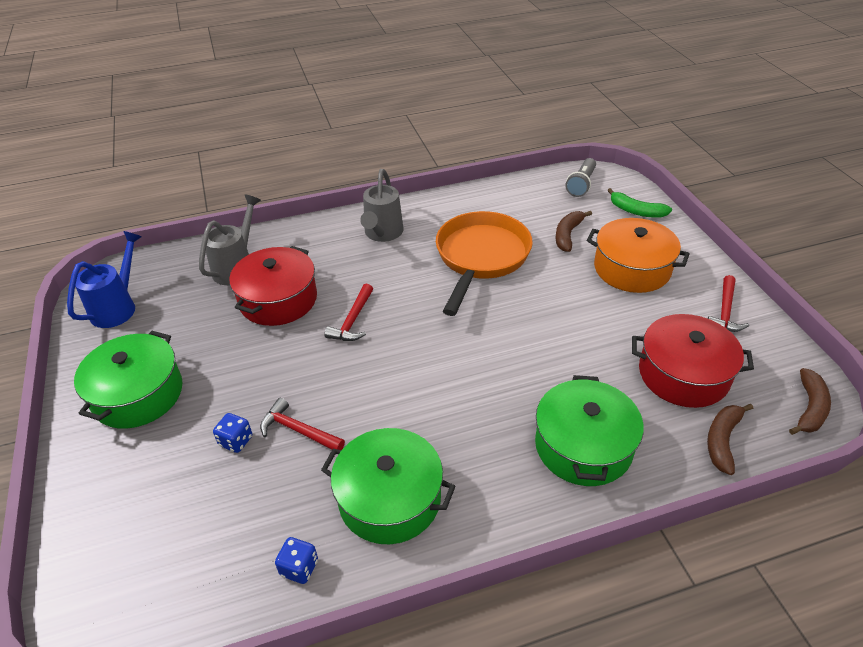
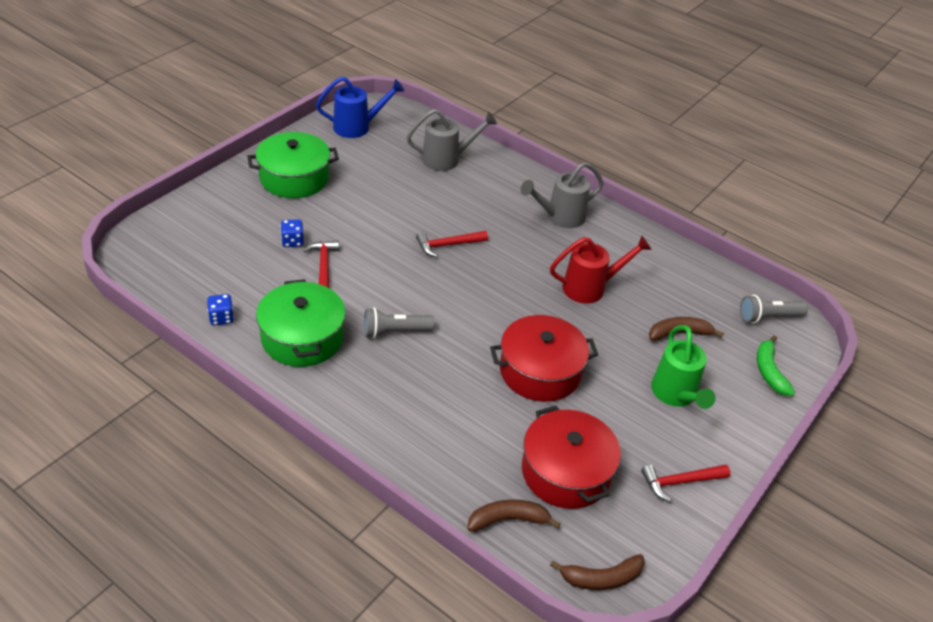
camera: 50 degrees right, 0 degrees up
red pot [229,246,317,326] -> red pot moved to [490,315,598,402]
orange pan [436,211,533,316] -> red watering can [550,236,652,304]
green pot [535,375,644,486] -> none
orange pot [587,218,690,293] -> green watering can [651,325,716,409]
none -> grey flashlight [364,308,435,338]

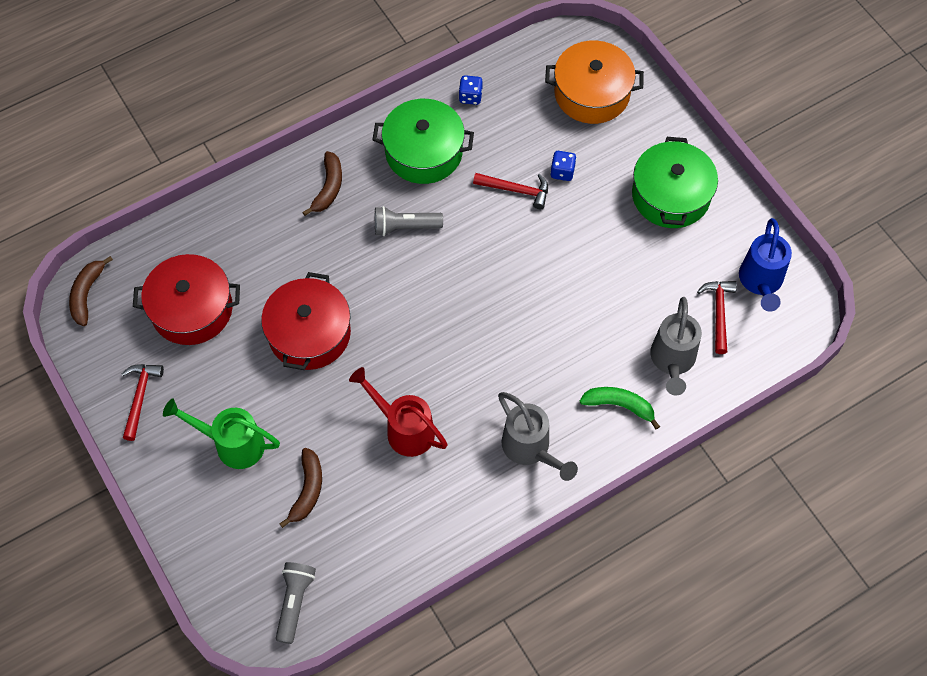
camera: 115 degrees right, 20 degrees up
grey flashlight [364,308,435,338] -> grey flashlight turned 105 degrees counterclockwise [375,206,443,236]
red hammer [416,231,488,257] -> red hammer moved to [697,281,737,354]
brown banana [467,499,561,532] -> brown banana moved to [302,151,342,216]
grey watering can [520,162,603,228] -> grey watering can turned 150 degrees clockwise [498,392,578,481]
red watering can [550,236,652,304] -> red watering can turned 120 degrees clockwise [349,367,448,457]
green banana [757,335,795,396] -> green banana moved to [580,387,660,430]
none -> orange pot [545,40,644,124]

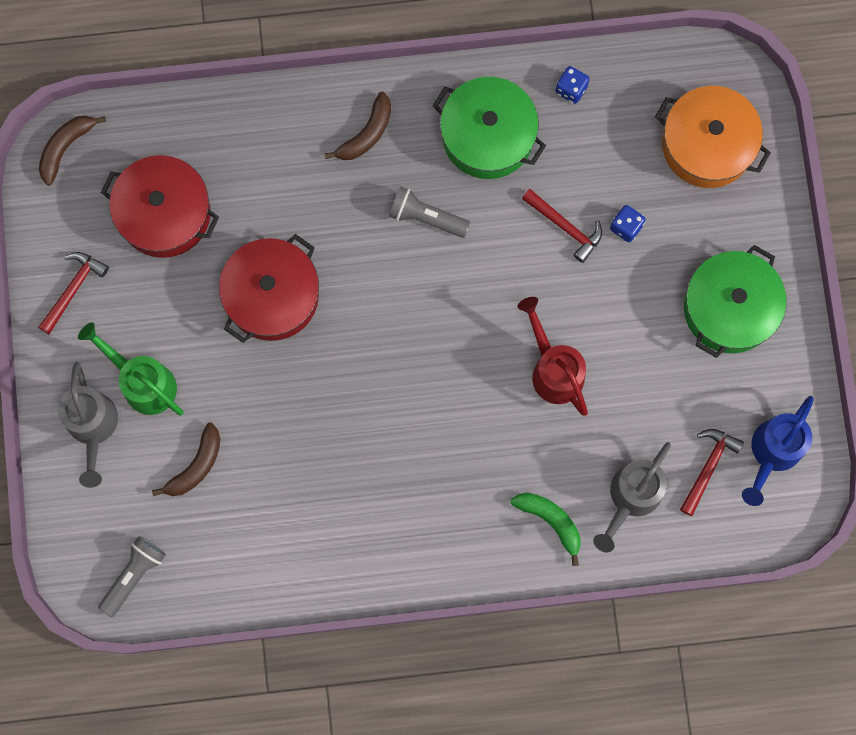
camera: 25 degrees right, 15 degrees up
red watering can [349,367,448,457] -> red watering can moved to [518,297,588,416]
grey watering can [498,392,578,481] -> grey watering can moved to [58,362,118,488]

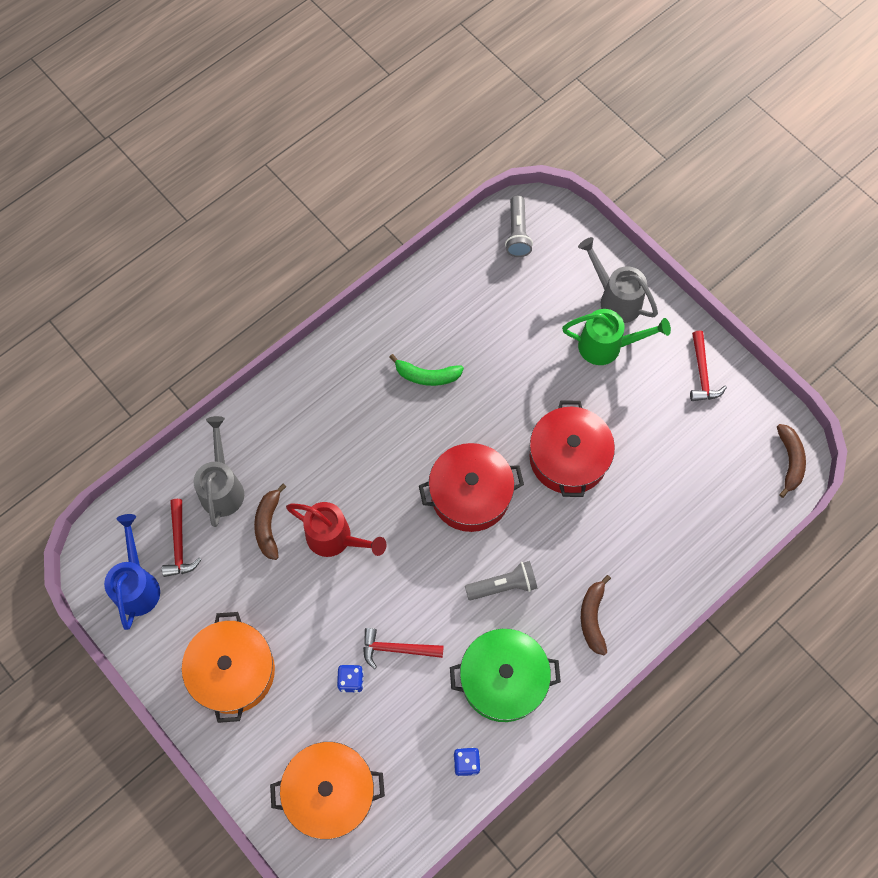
camera: 145 degrees right, 10 degrees down
red pot [101,155,219,258] -> red pot moved to [419,443,524,532]
brown banana [152,422,220,496] -> brown banana moved to [254,484,286,560]
green banana [510,493,581,566] -> green banana moved to [389,354,464,386]
green pot [684,245,786,358] -> orange pot [182,612,275,723]

